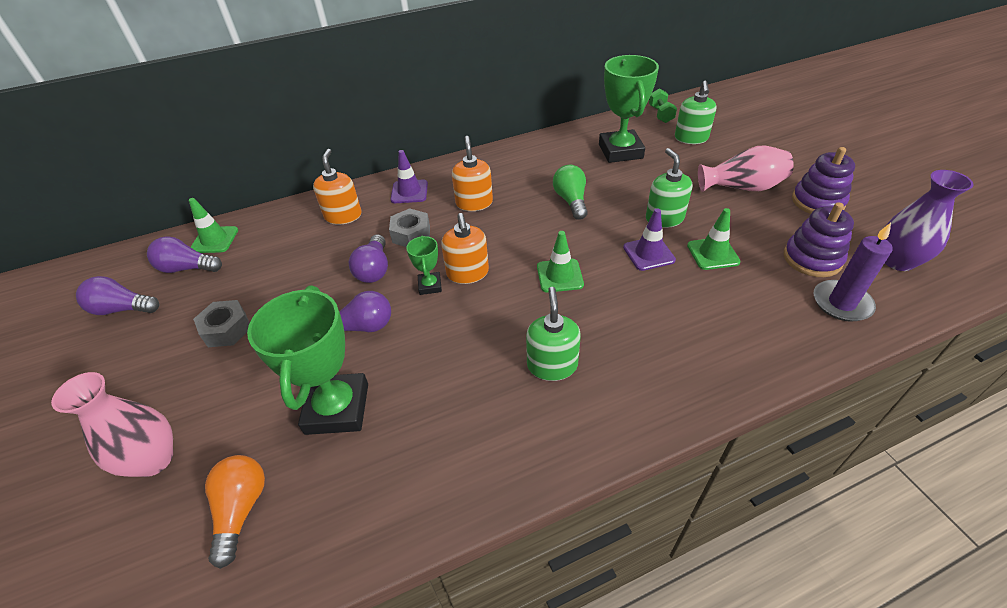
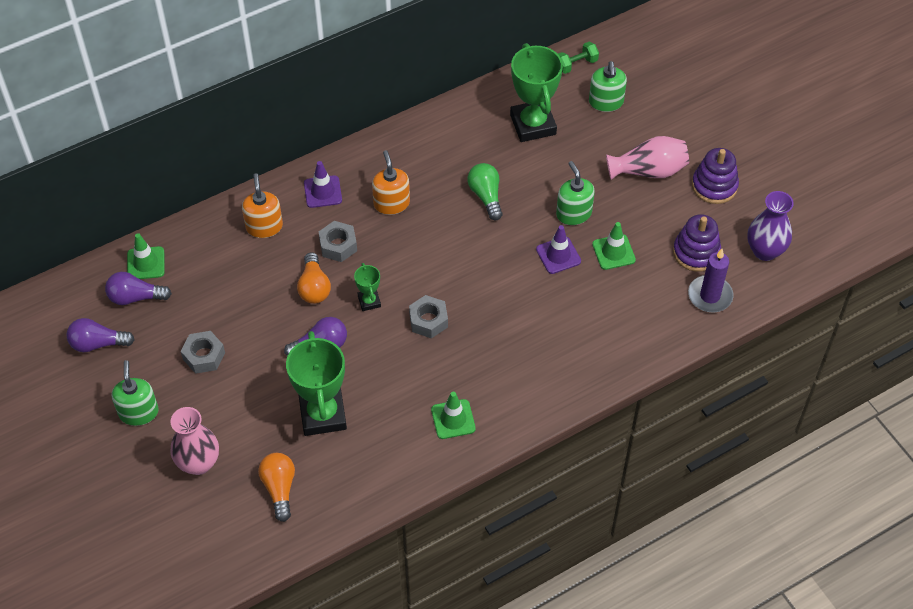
camera: 10 degrees left, 10 degrees up
purple light bulb [349,234,388,283] -> orange light bulb [297,252,331,304]
orange soap dispenser [441,213,489,284] -> none
green soap dispenser [526,287,581,381] -> green soap dispenser moved to [112,360,159,426]
green traffic cone [537,231,584,292] -> green traffic cone moved to [431,392,476,439]
green dumbbell [649,89,677,123] -> green dumbbell turned 75 degrees clockwise [558,42,599,74]
none -> grey nut [409,295,448,339]

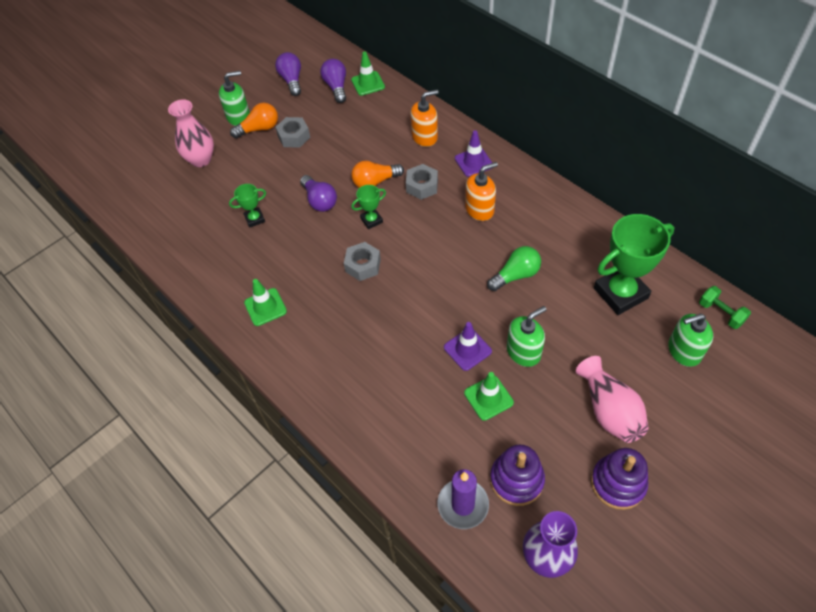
camera: 80 degrees right, 0 degrees up
orange light bulb [258,453,295,522] -> orange light bulb moved to [230,103,278,138]
green trophy [286,331,347,436] -> green trophy [229,184,266,228], size x0.48

